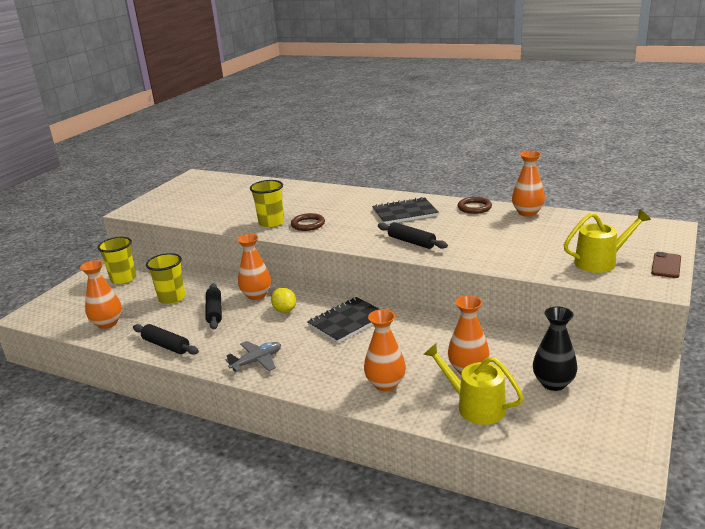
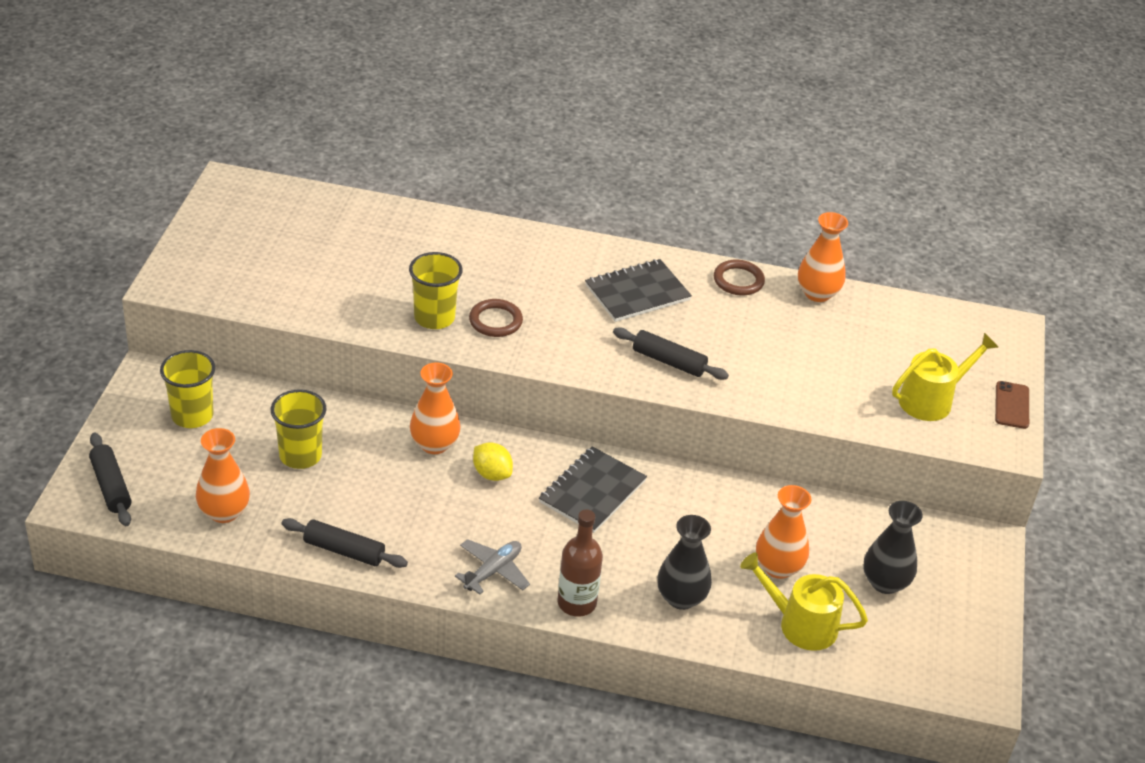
camera: 20 degrees left, 15 degrees up
black rolling pin [206,284,222,330] -> black rolling pin moved to [89,433,131,526]
orange vase [364,309,406,391] -> black vase [657,515,712,610]
none -> brown bottle [558,509,603,617]

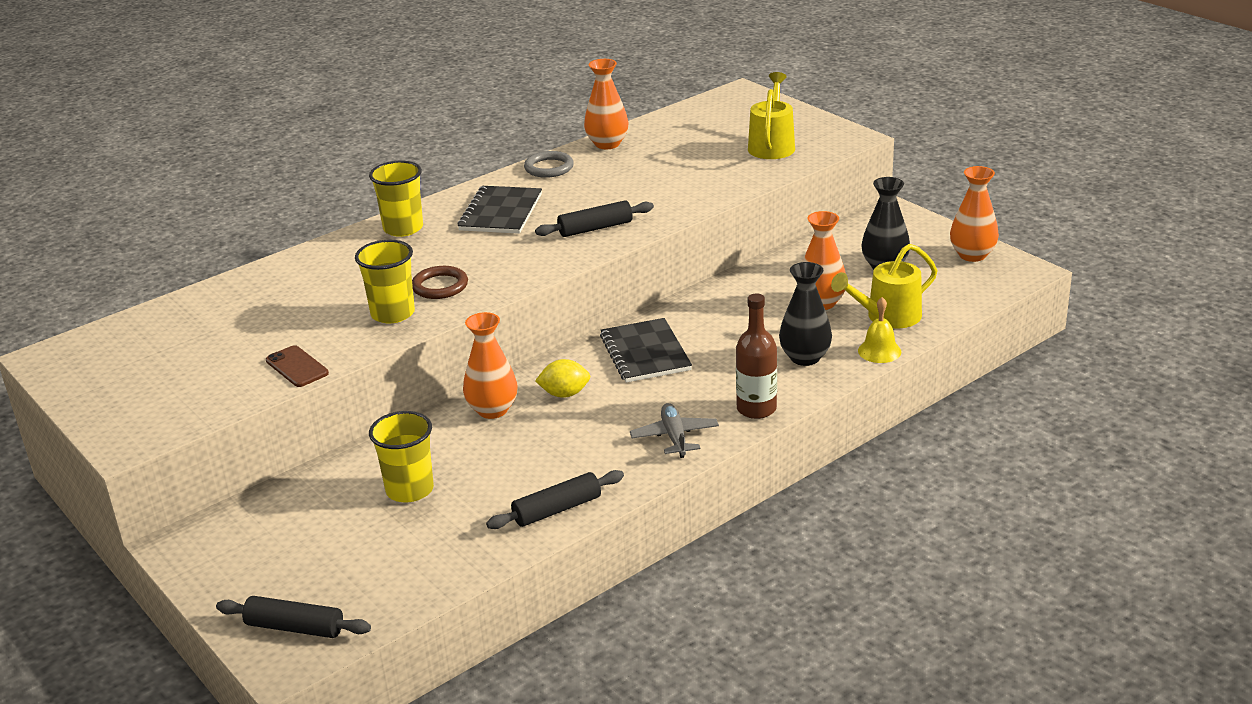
camera: 45 degrees left, 10 degrees down
yellow cup [160,350,215,428] -> yellow cup moved to [369,161,423,237]
orange vase [196,428,250,523] -> orange vase moved to [950,166,999,262]
brown ring [714,260,765,295] -> grey ring [524,151,574,178]
brown phone [995,381,1029,429] -> brown phone moved to [266,345,329,387]
none -> yellow bell [858,297,901,363]

